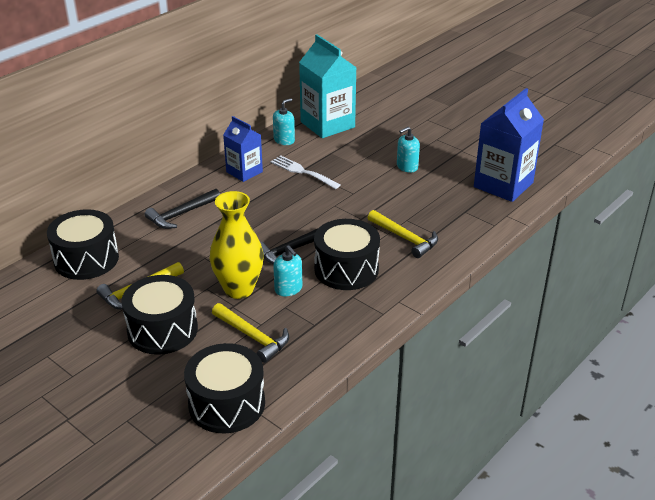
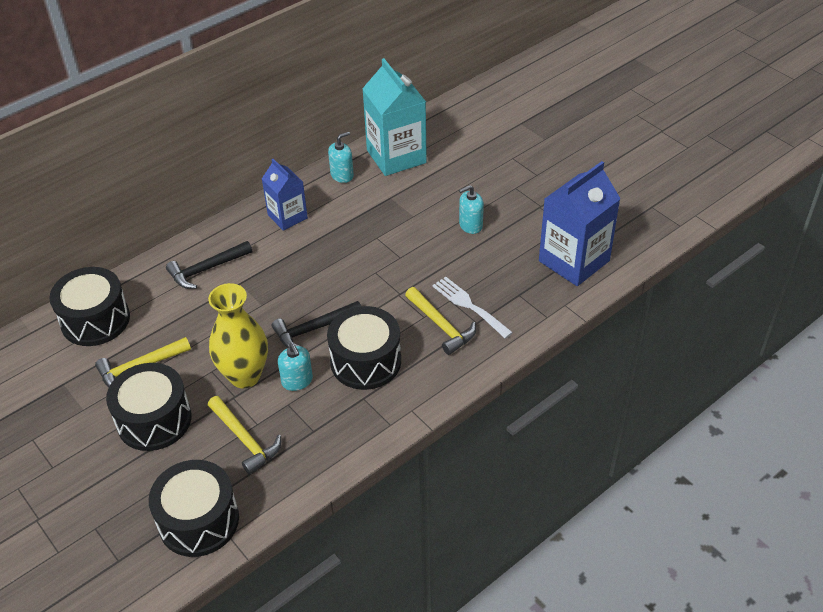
camera: 10 degrees right, 10 degrees up
white fork [271,155,341,189] -> white fork moved to [432,277,513,339]

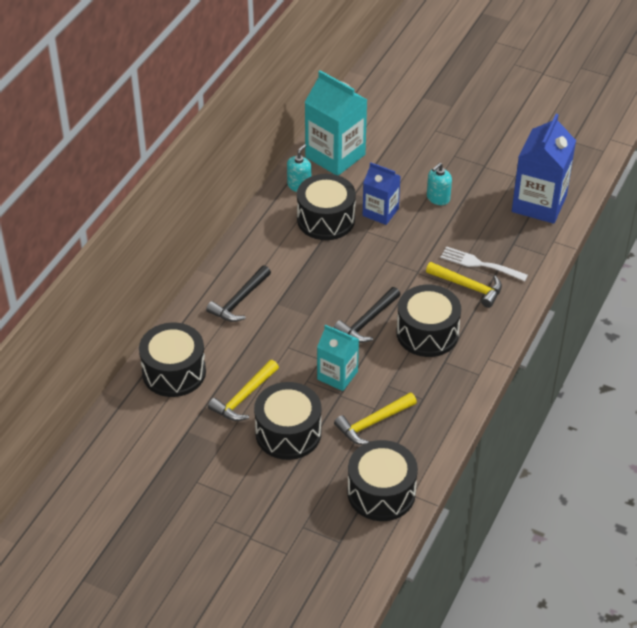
camera: 25 degrees left, 0 degrees up
yellow vase [208,283,268,388] -> turquoise carton [317,325,359,391]
yellow hammer [208,396,281,475] -> yellow hammer turned 120 degrees clockwise [334,392,417,445]
blue carton [262,159,308,231] -> blue carton moved to [363,162,401,225]
turquoise soap dispenser [278,343,313,391] -> none
none -> black drum [297,174,356,240]

